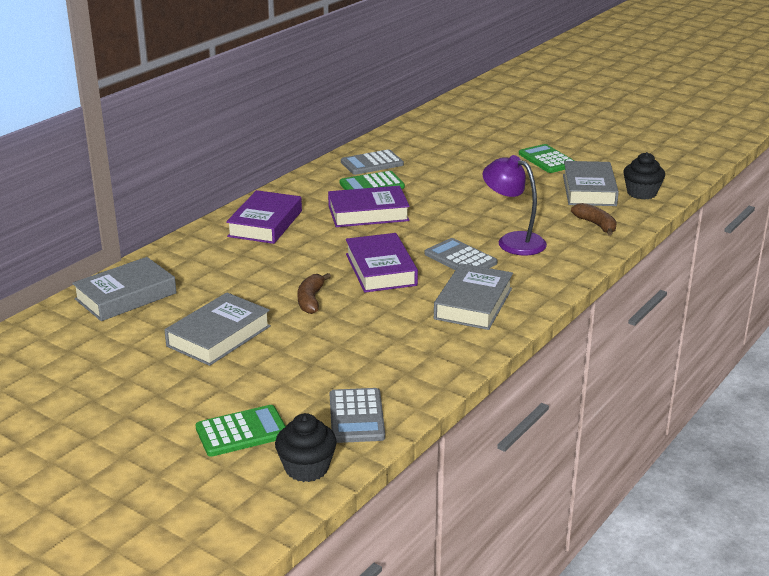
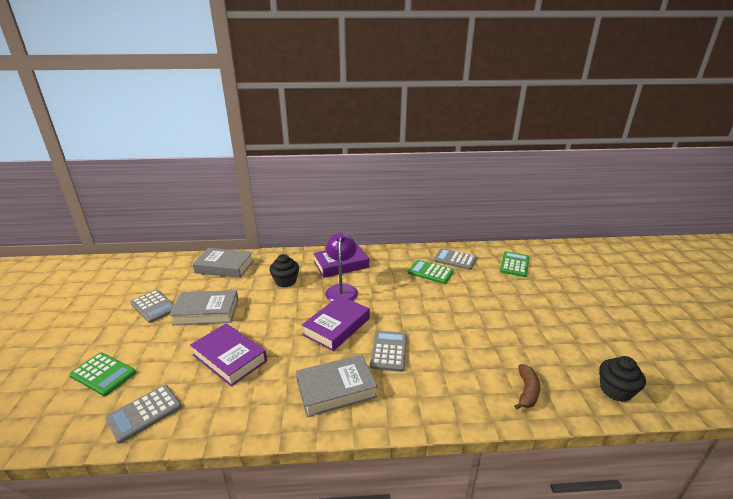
camera: 50 degrees right, 0 degrees up
black cupcake [275,413,337,482] -> black cupcake moved to [269,254,299,287]
brown banana [297,273,331,314] -> none
purple book [328,186,410,227] -> purple book moved to [190,323,267,387]
purple lamp [483,155,547,255] -> purple lamp moved to [325,233,358,302]
green calculator [519,144,575,173] -> green calculator moved to [500,251,529,277]
grey book [563,161,619,206] -> none
none -> grey calculator [130,290,175,323]

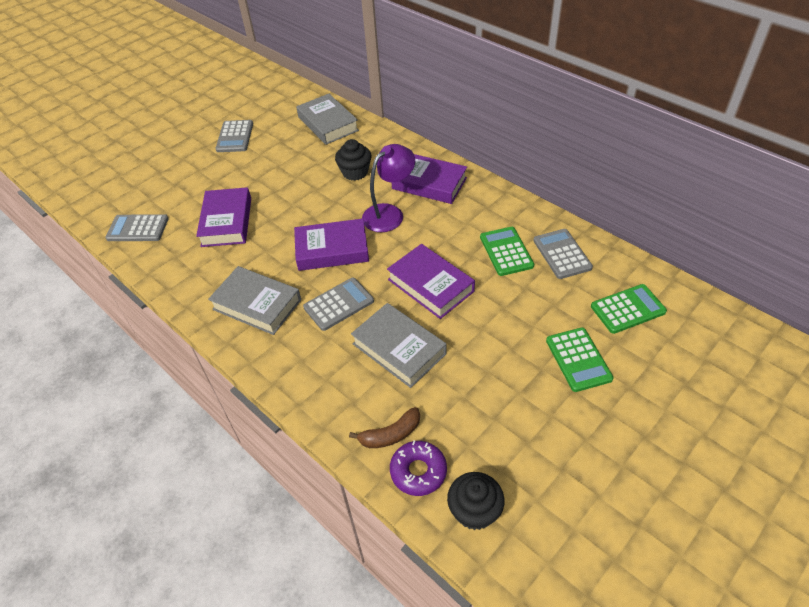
camera: 50 degrees right, 20 degrees up
green calculator [69,353,136,396] -> green calculator moved to [546,328,614,392]
grey book [169,290,239,325] -> grey book moved to [351,303,446,388]
none -> purple book [387,244,475,319]
none -> purple donut [390,440,447,496]

